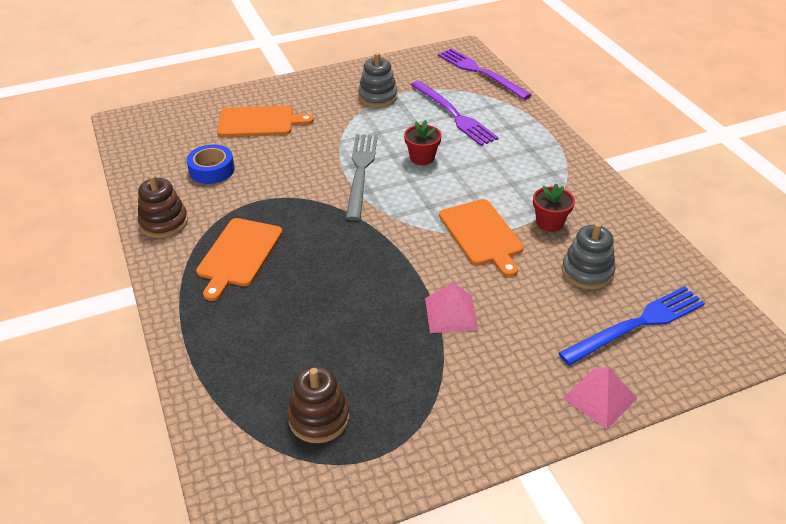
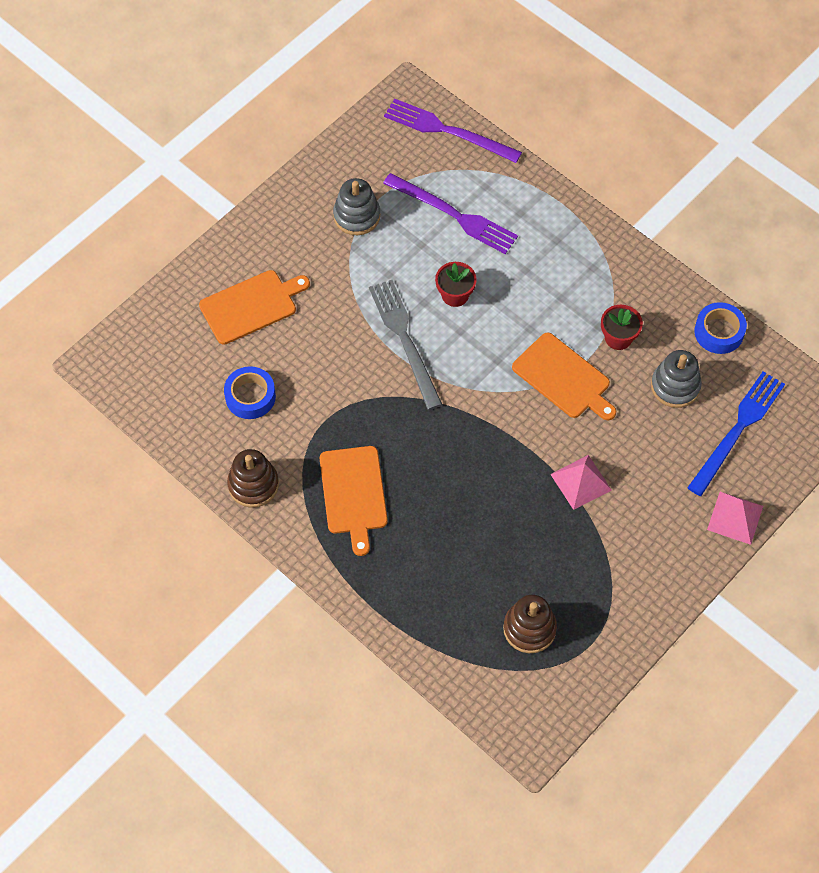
camera: 25 degrees left, 20 degrees up
none -> blue tape [694,302,747,354]

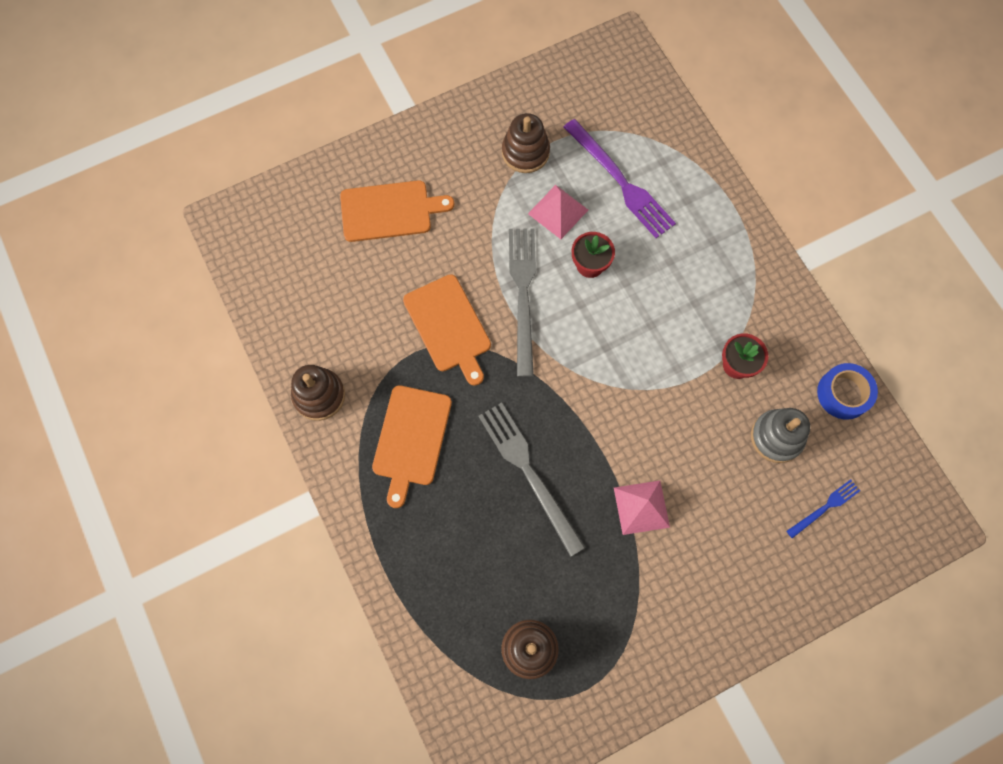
camera: 20 degrees right, 10 degrees up
blue tape [224,366,276,419] -> none
grey stacking toy [333,178,380,235] -> brown stacking toy [502,113,550,173]
purple fork [384,98,522,163] -> none
orange cutting board [512,332,616,420] -> orange cutting board moved to [403,274,491,386]
blue fork [687,372,785,496] -> blue fork [786,479,860,538], size x0.51
pink pyramid [707,492,763,545] -> pink pyramid moved to [528,185,588,239]
none -> grey fork [478,402,586,557]

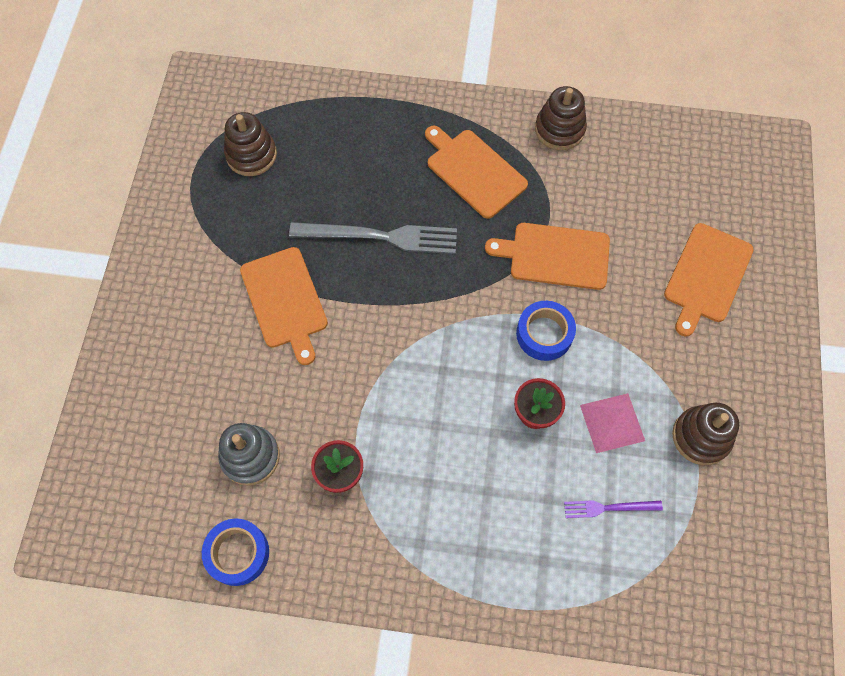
camera: 125 degrees right, 5 degrees down
grey fork [509,228,536,377] -> blue tape [516,301,576,361]
purple fork [564,119,676,238] -> purple fork [564,500,663,518], size x0.51
pink pyramid [614,481,670,535] -> orange cutting board [240,247,328,365]
blue fork [786,479,860,538] -> none

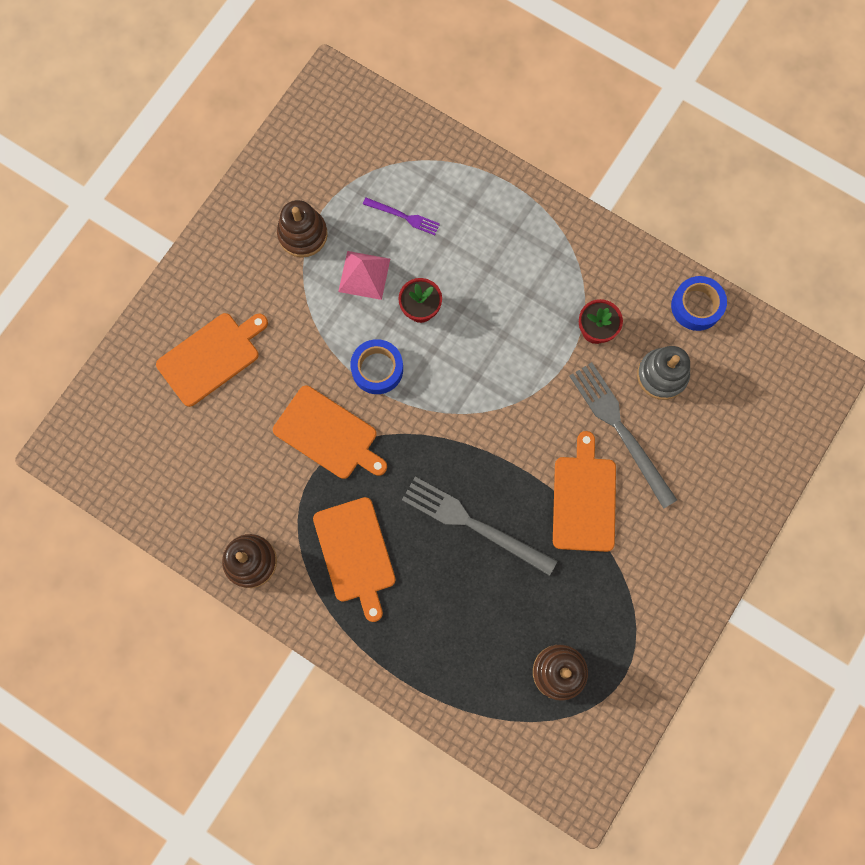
camera: 155 degrees left, 10 degrees up
none -> grey fork [570,362,677,509]

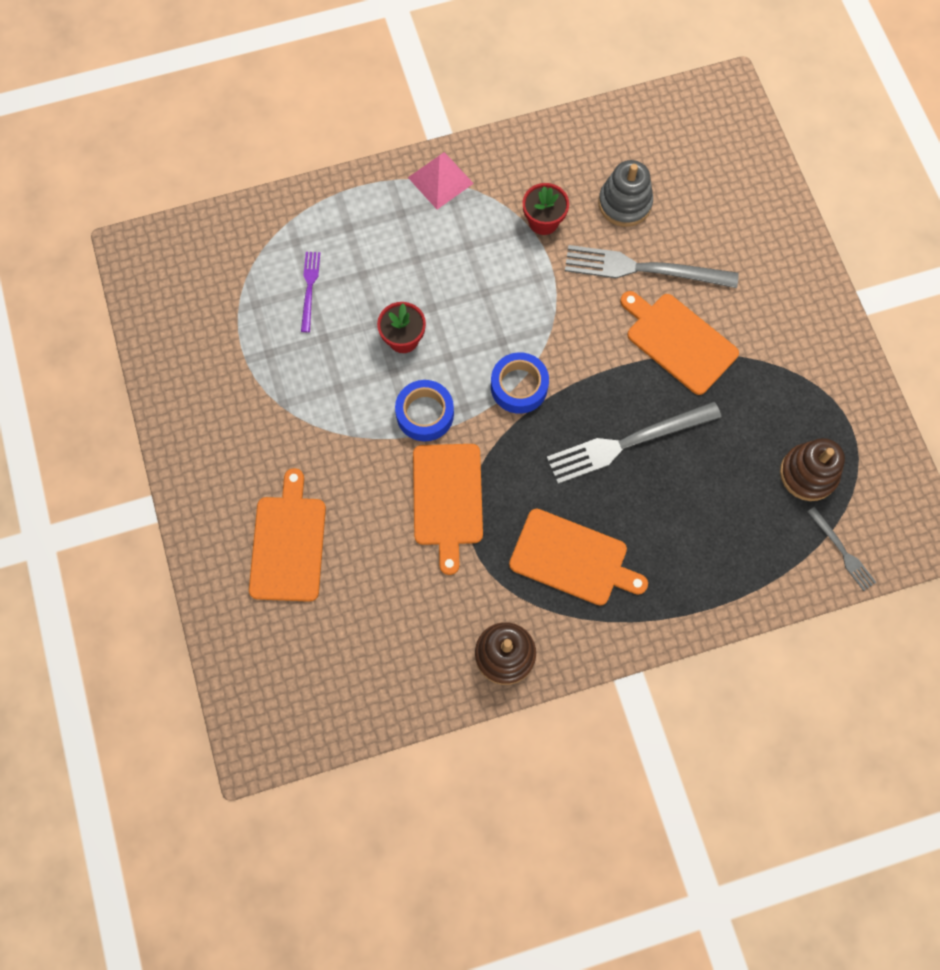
camera: 50 degrees left, 5 degrees down
orange cutting board [273,386,387,479] -> orange cutting board turned 105 degrees clockwise [413,444,483,575]
brown stacking toy [277,200,328,258] -> none
pink pyramid [338,251,390,300] -> pink pyramid moved to [408,152,474,209]
purple fork [363,198,440,235] -> purple fork turned 60 degrees counterclockwise [301,252,320,332]
blue tape [671,276,727,331] -> blue tape moved to [491,352,549,414]
none -> grey fork [807,507,877,591]

